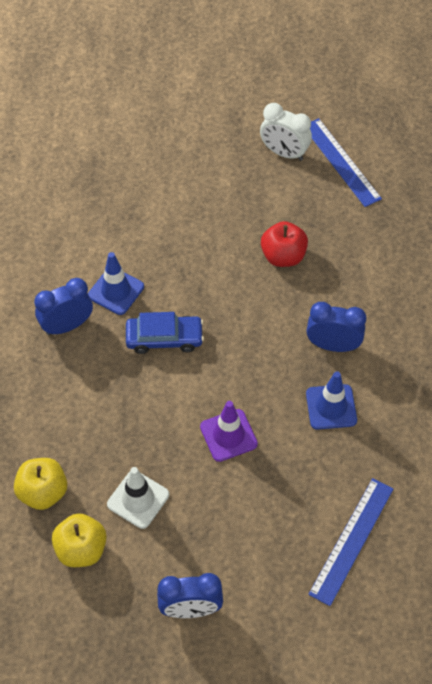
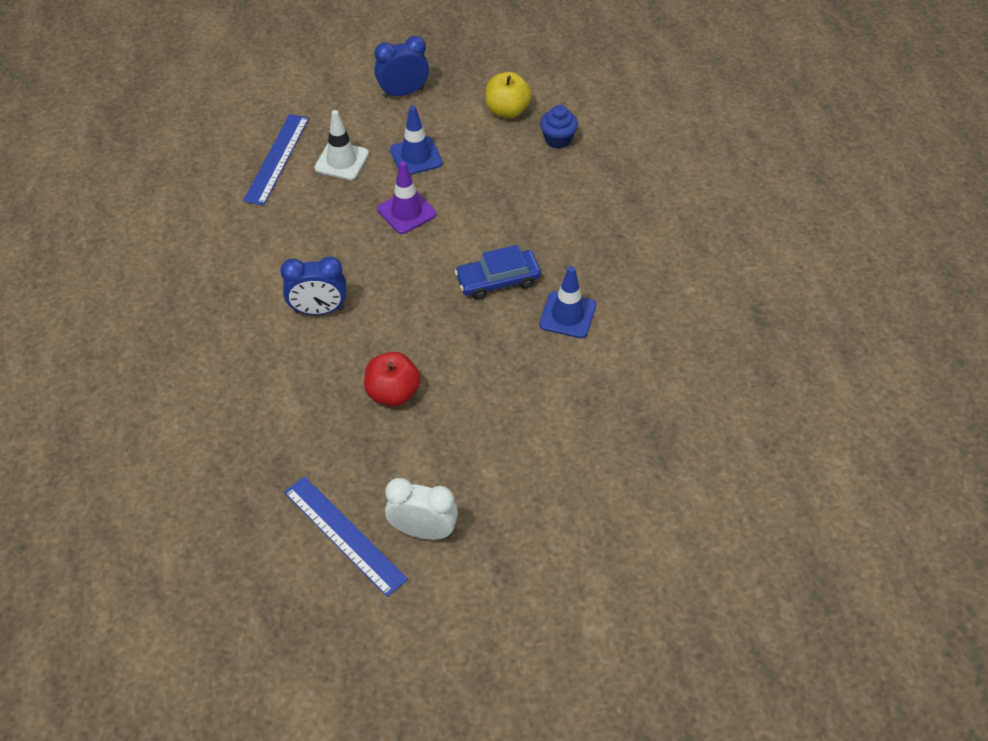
camera: 165 degrees right, 5 degrees down
yellow apple [14,458,67,510] -> blue cupcake [540,105,578,149]
blue clock [34,278,93,335] -> none
white traffic cone [107,467,169,529] -> white traffic cone moved to [314,110,369,180]
blue traffic cone [306,371,357,430] -> blue traffic cone moved to [390,106,443,175]

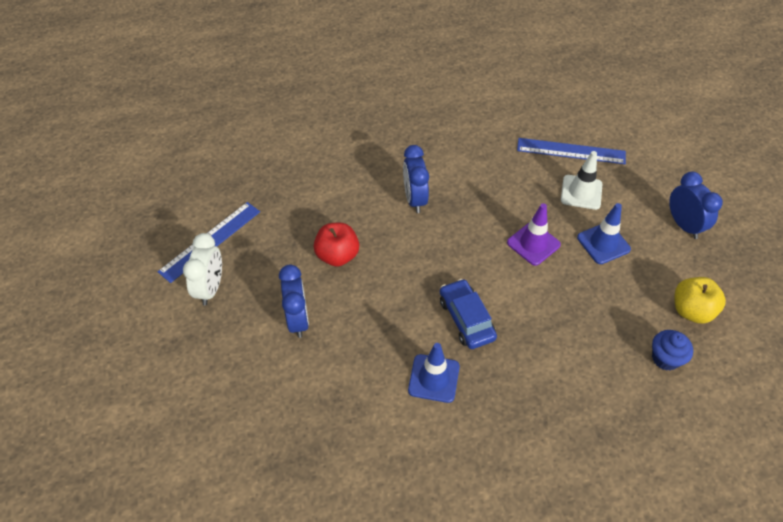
camera: 85 degrees right, 0 degrees up
none -> blue clock [279,265,309,338]

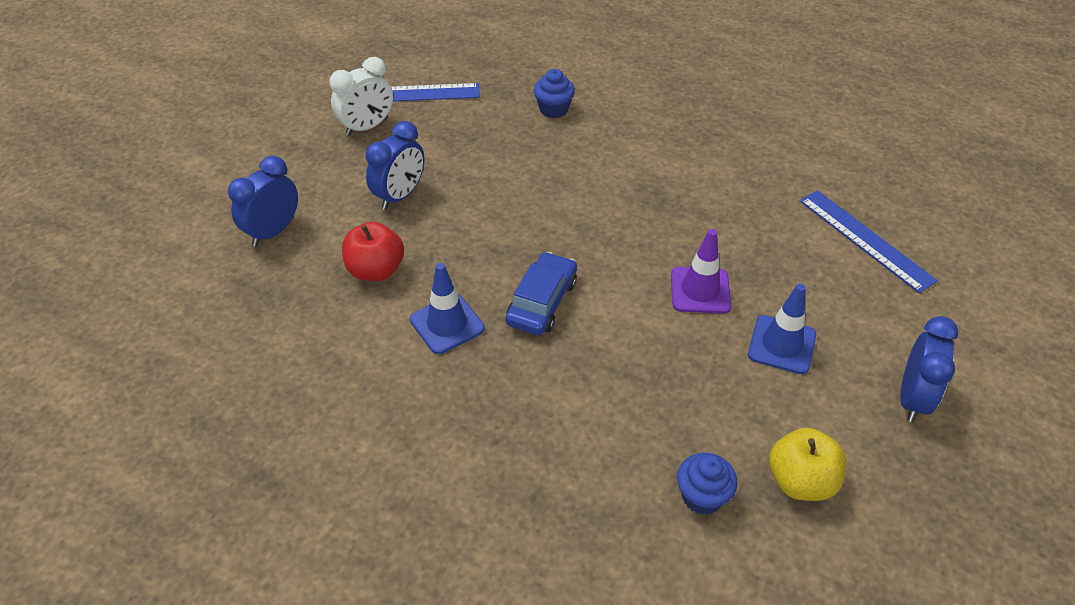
camera: 45 degrees right, 5 degrees down
red apple [314,223,359,267] -> red apple moved to [342,222,404,281]
blue clock [403,145,429,213] -> blue clock moved to [228,156,298,246]
white traffic cone [561,151,602,210] -> none
none -> blue cupcake [534,69,575,118]

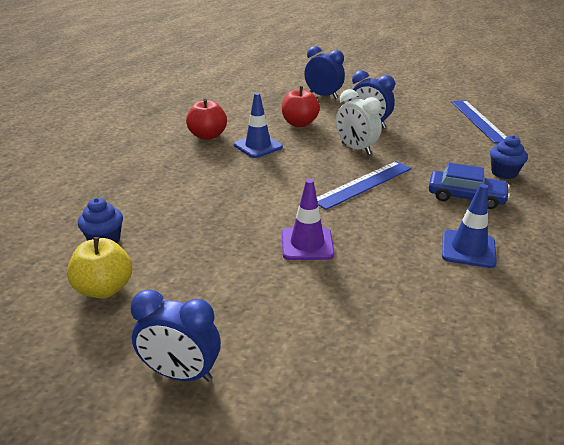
camera: 85 degrees right, 15 degrees down
white clock [330,57,393,136] -> white clock moved to [336,89,382,155]
blue car [505,252,577,335] -> blue car moved to [429,163,510,209]
blue traffic cone [748,284,816,374] -> blue traffic cone moved to [442,184,497,268]
blue ruler [800,190,938,293] -> blue ruler moved to [317,161,411,210]
none -> red apple [186,99,227,140]

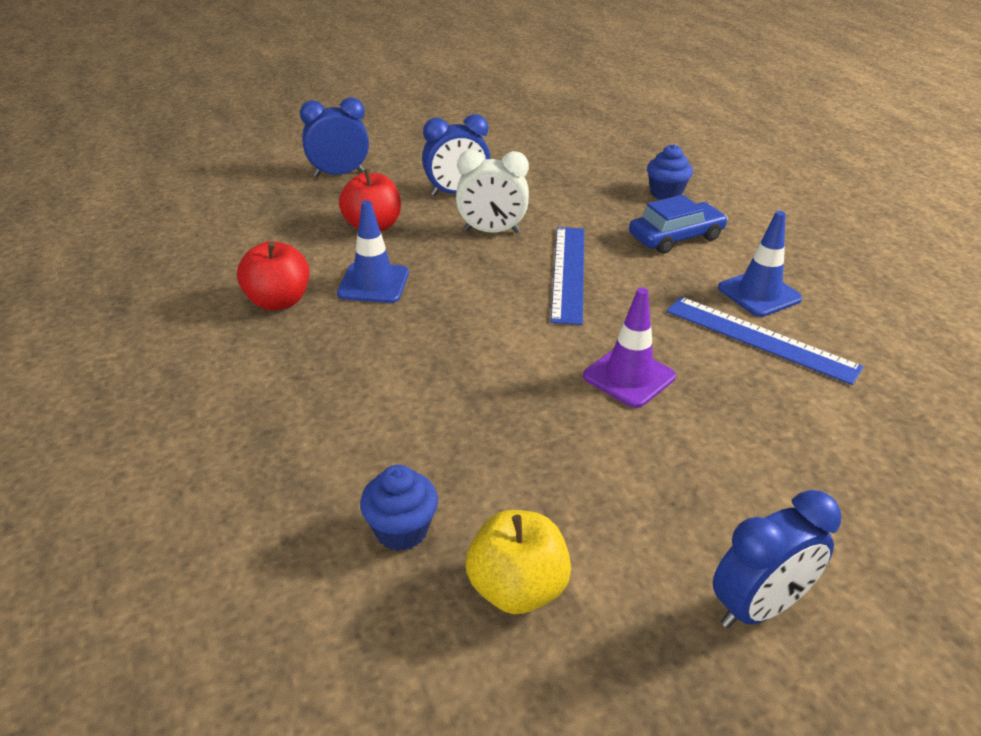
camera: 45 degrees left, 5 degrees up
blue ruler [451,100,507,143] -> blue ruler moved to [666,297,864,385]

